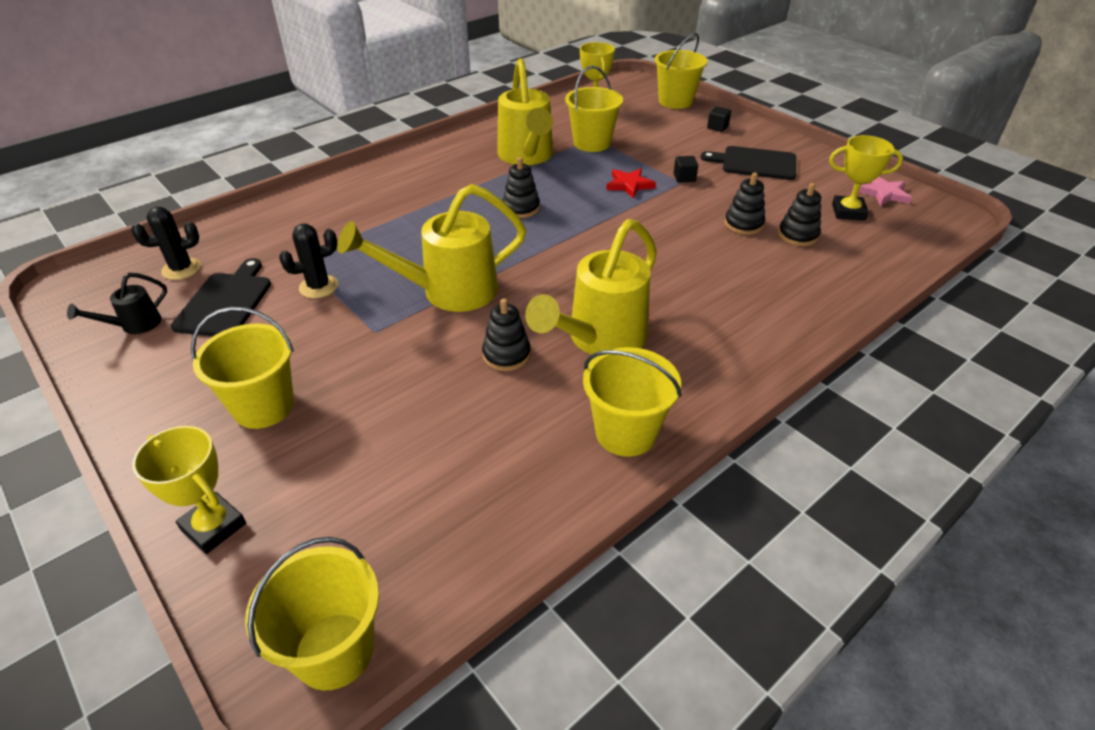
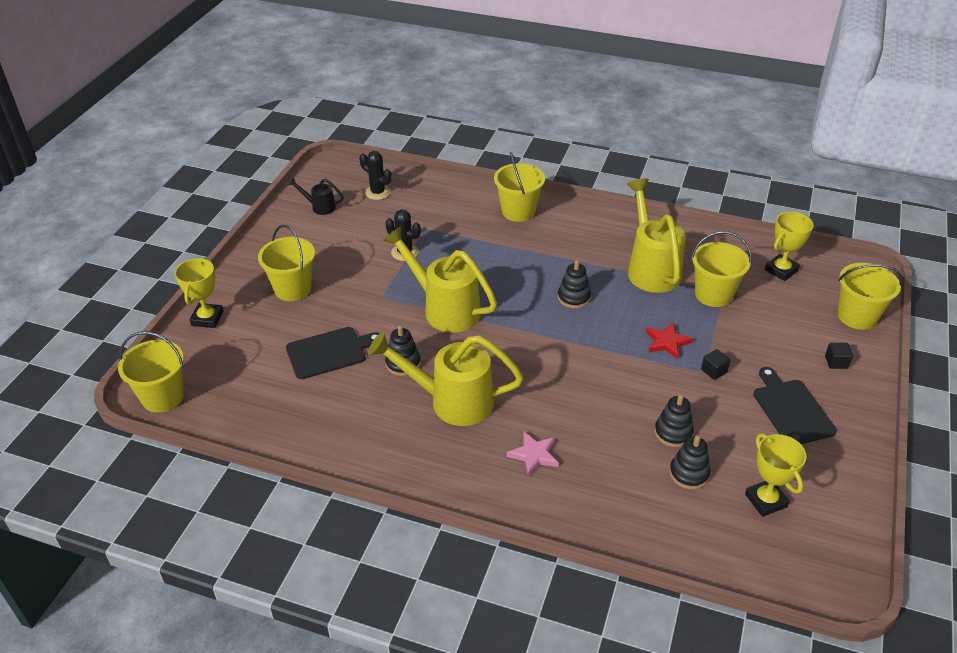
camera: 60 degrees right, 0 degrees up
black cutting board [171,258,271,336] -> black cutting board moved to [286,327,380,379]
yellow watering can [497,58,553,165] -> yellow watering can turned 120 degrees clockwise [627,179,686,293]
yellow bucket [583,347,681,457] -> yellow bucket moved to [494,152,545,222]
pink star [858,176,912,206] -> pink star moved to [507,432,559,477]

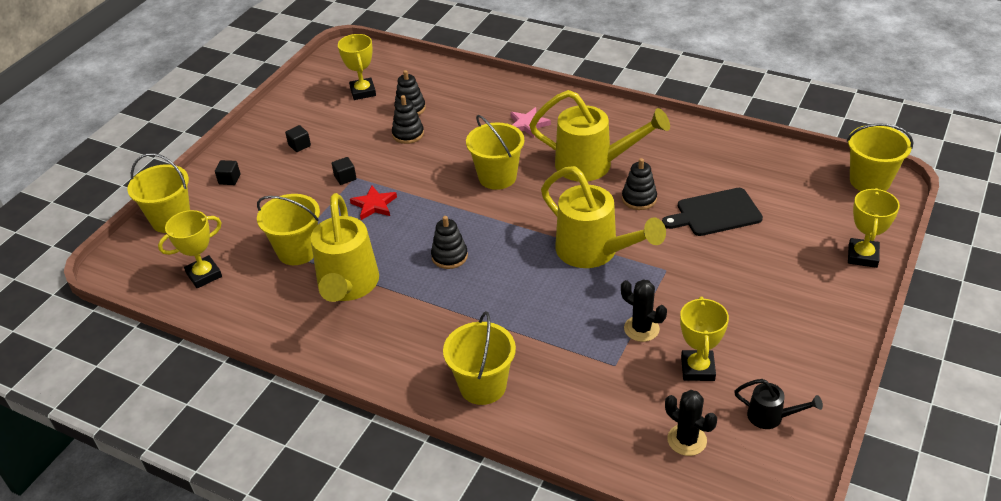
camera: 170 degrees left, 0 degrees up
yellow bucket [258,225,315,301] -> yellow bucket moved to [466,115,524,190]
black cutting board [753,367,837,444] -> black cube [285,125,311,152]
none -> yellow trophy [680,296,729,381]

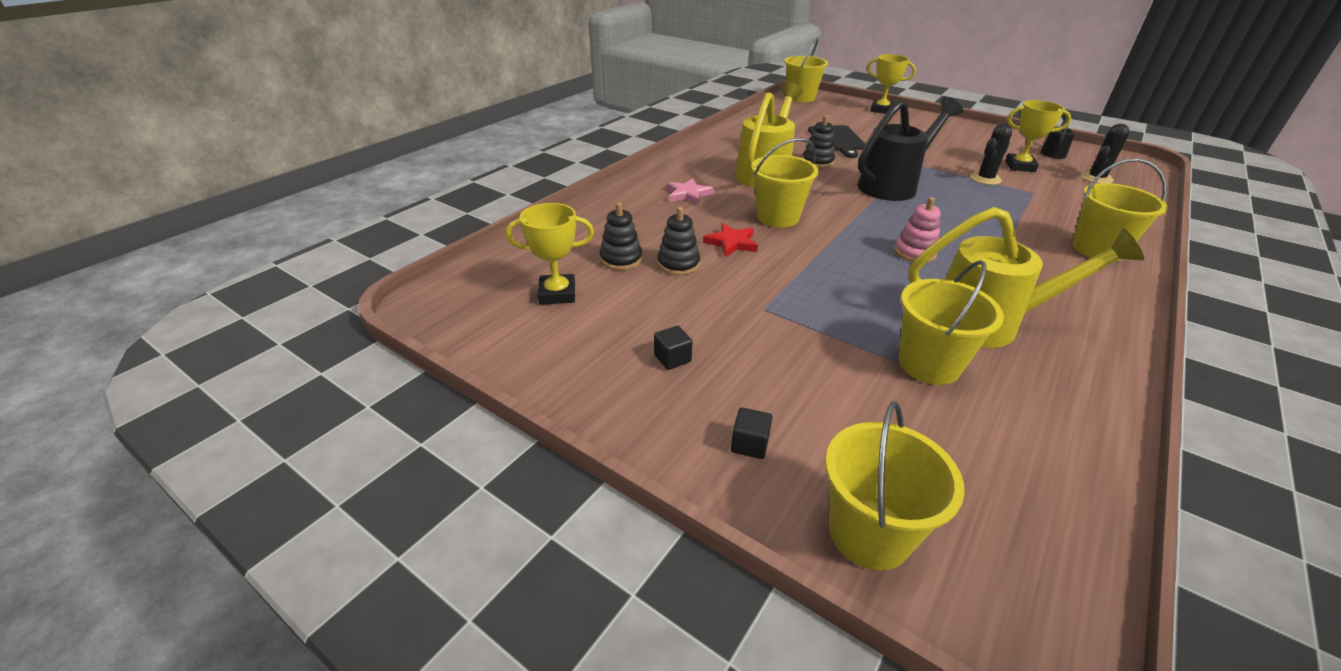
camera: 85 degrees left, 5 degrees down
yellow trophy [158,210,222,288] -> none
black cube [332,157,357,185] -> none
red star [350,186,397,220] -> red star moved to [703,223,758,257]
black stacking toy [431,216,468,269] -> pink stacking toy [894,197,941,263]
yellow watering can [541,166,666,268] -> black watering can [858,97,963,201]

